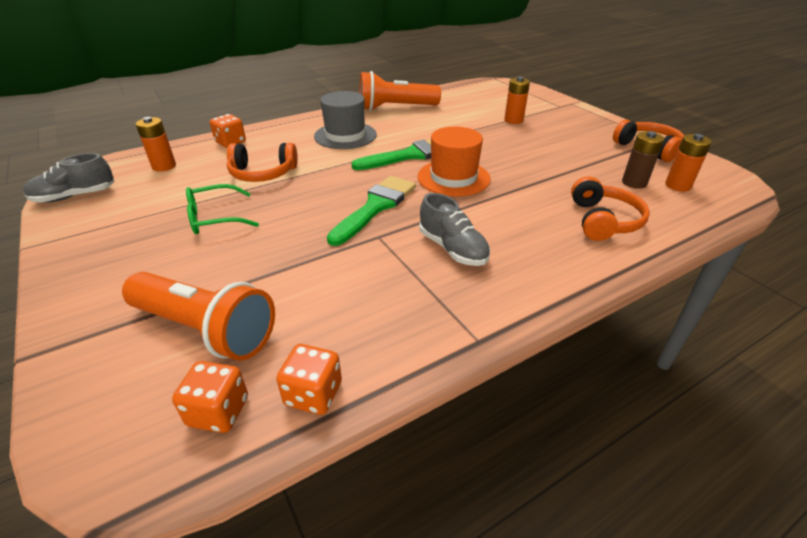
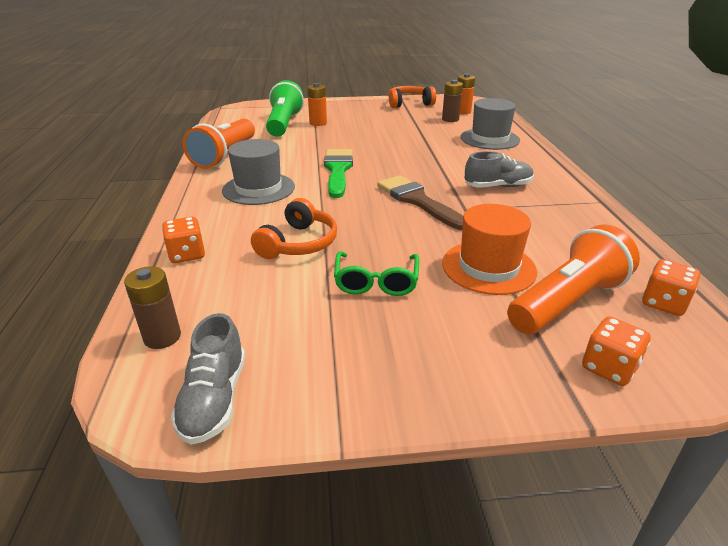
camera: 65 degrees left, 5 degrees down
orange battery [136,117,176,172] -> none
orange dice [276,344,342,415] -> orange dice moved to [582,316,651,386]
green brush [327,176,416,246] -> brown brush [377,175,463,230]
orange hat [417,127,491,196] -> orange hat moved to [442,204,537,295]
orange headphones [571,176,650,241] -> grey hat [460,98,520,150]
none -> brown battery [124,266,181,349]
none -> green flashlight [266,80,304,136]

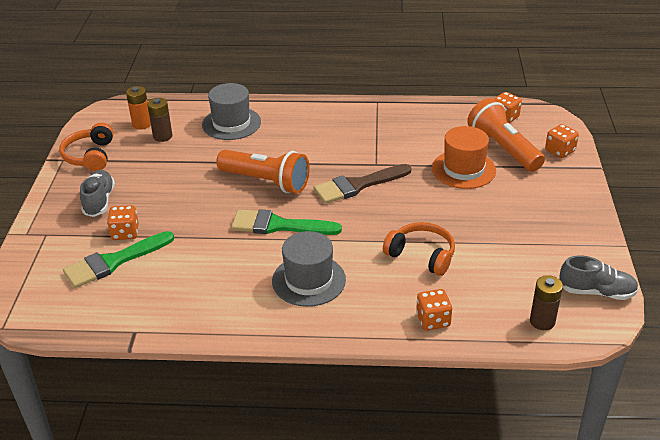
camera: 80 degrees left, 5 degrees up
orange flashlight [183,119,255,169] -> orange flashlight moved to [216,150,310,194]
green flashlight [266,80,304,136] -> green brush [63,231,174,288]
orange battery [307,83,327,126] -> orange dice [107,205,139,240]
green glasses [334,251,419,296] -> none
grey shoe [465,151,534,188] -> grey shoe moved to [80,170,115,217]

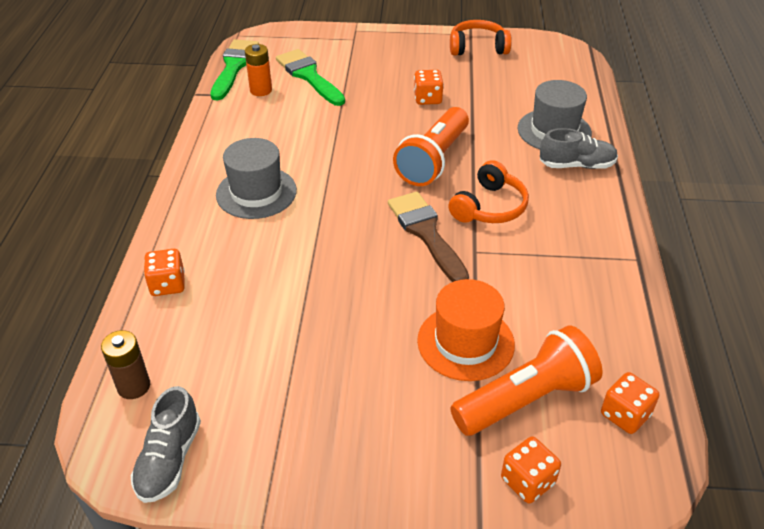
camera: 90 degrees right, 5 degrees up
grey shoe [80,170,115,217] -> grey shoe moved to [540,128,618,169]
orange dice [107,205,139,240] -> orange dice moved to [414,70,444,105]
orange battery [126,86,151,130] -> orange battery moved to [245,44,272,96]
brown battery [147,98,173,142] -> none
green brush [231,209,342,235] -> green brush moved to [210,39,259,100]
orange headphones [383,222,455,276] -> orange headphones moved to [448,160,529,223]

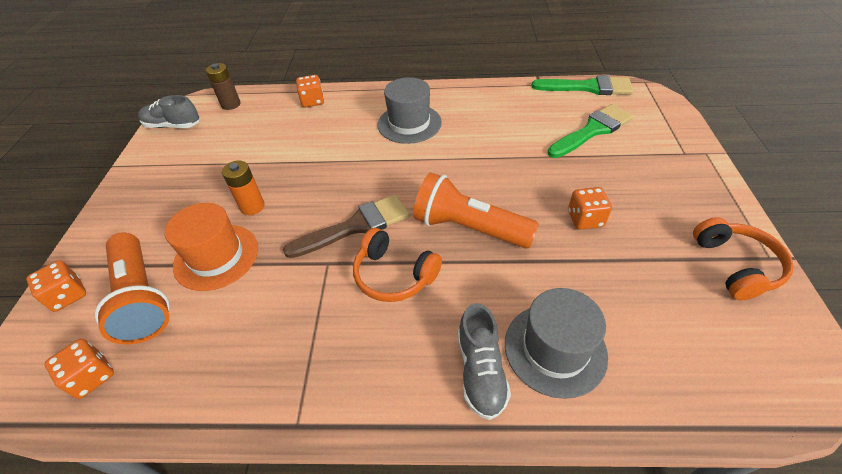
camera: 90 degrees right, 5 degrees up
orange battery [245,44,272,96] -> orange battery moved to [222,161,265,215]

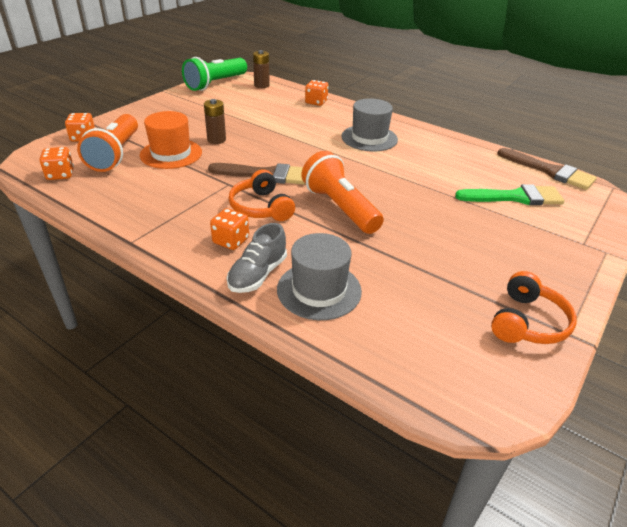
camera: 30 degrees right, 10 degrees down
grey shoe [138,95,199,128] -> green flashlight [182,57,247,91]
orange battery [222,161,265,215] -> brown battery [204,99,226,144]
green brush [532,75,633,95] -> brown brush [497,148,597,190]
orange dice [568,187,612,230] -> orange dice moved to [210,208,249,250]

